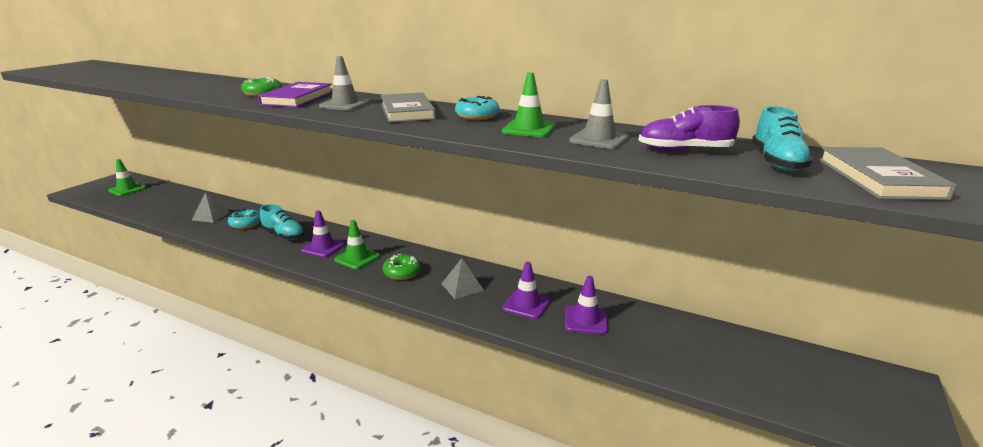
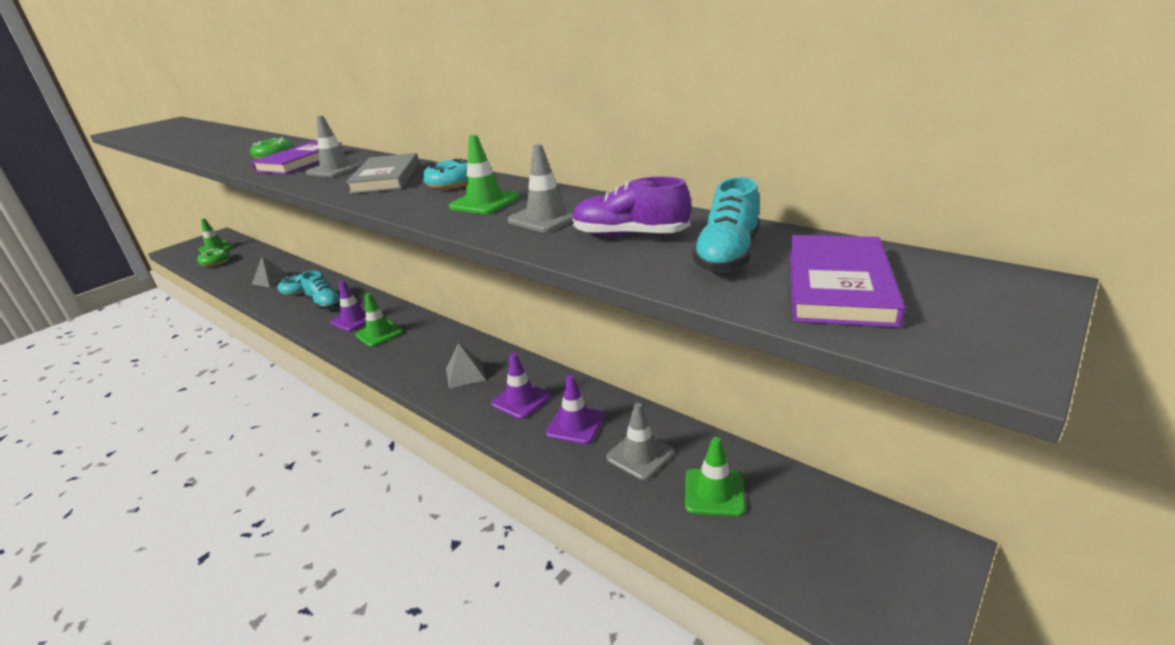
camera: 15 degrees right, 5 degrees up
green donut [383,254,421,280] -> green donut moved to [197,248,230,267]
grey book [819,147,957,200] -> purple book [790,235,905,328]
none -> grey traffic cone [606,403,674,480]
none -> green traffic cone [685,437,746,516]

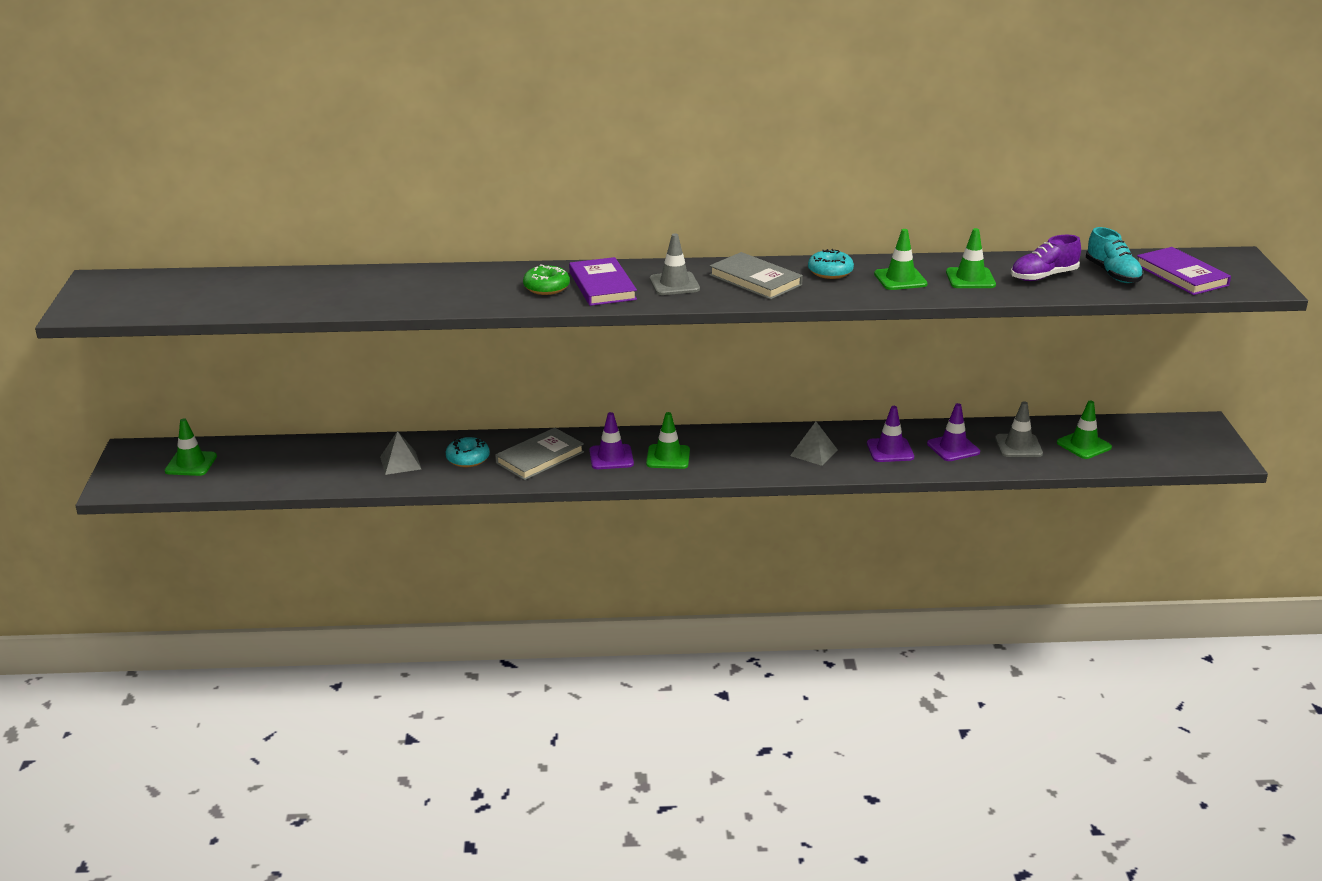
camera: 45 degrees left, 0 degrees up
green donut [197,248,230,267] -> none
turquoise shoe [301,271,340,310] -> grey book [495,428,584,480]
grey traffic cone [507,144,575,232] -> green traffic cone [946,228,996,288]

